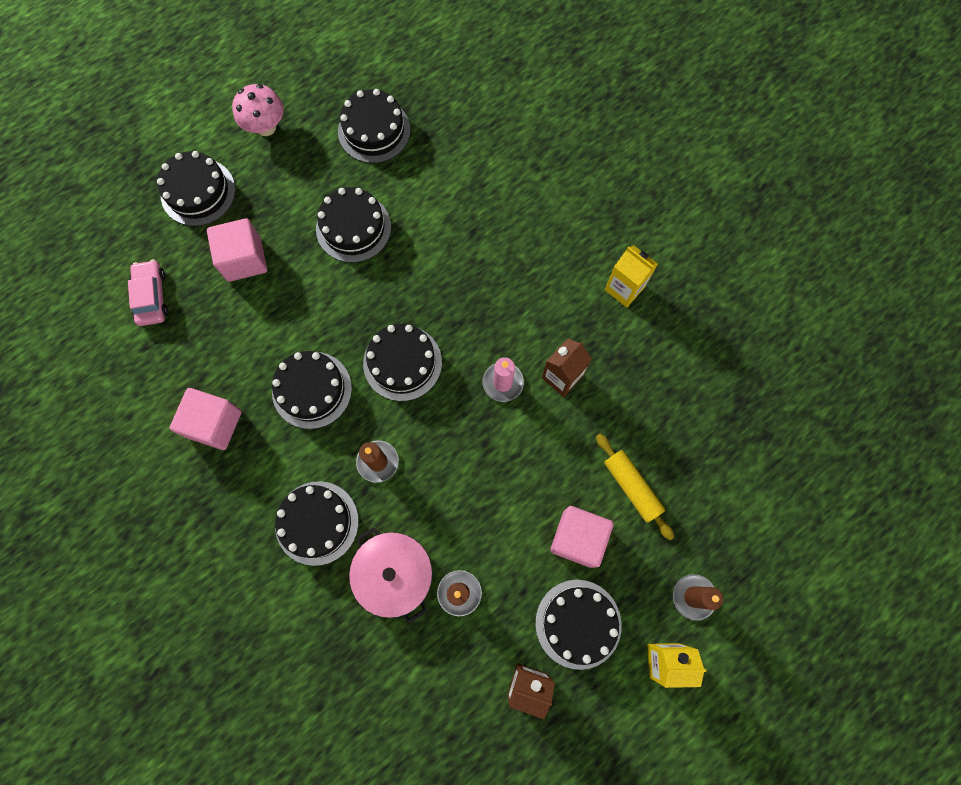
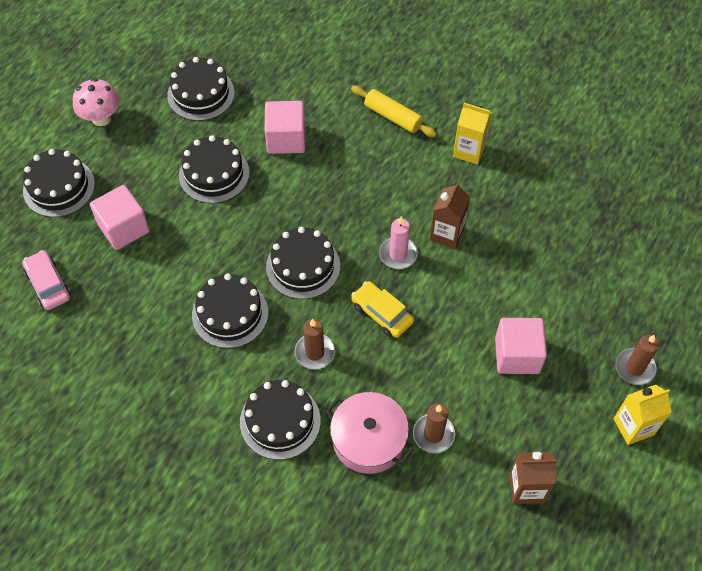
camera: 20 degrees left, 15 degrees down
pink cube [170,388,242,450] -> pink cube moved to [265,101,305,154]
black cake [535,580,622,670] -> none
yellow rolling pin [596,434,674,540] -> yellow rolling pin moved to [351,85,437,137]
none -> yellow car [351,281,414,338]

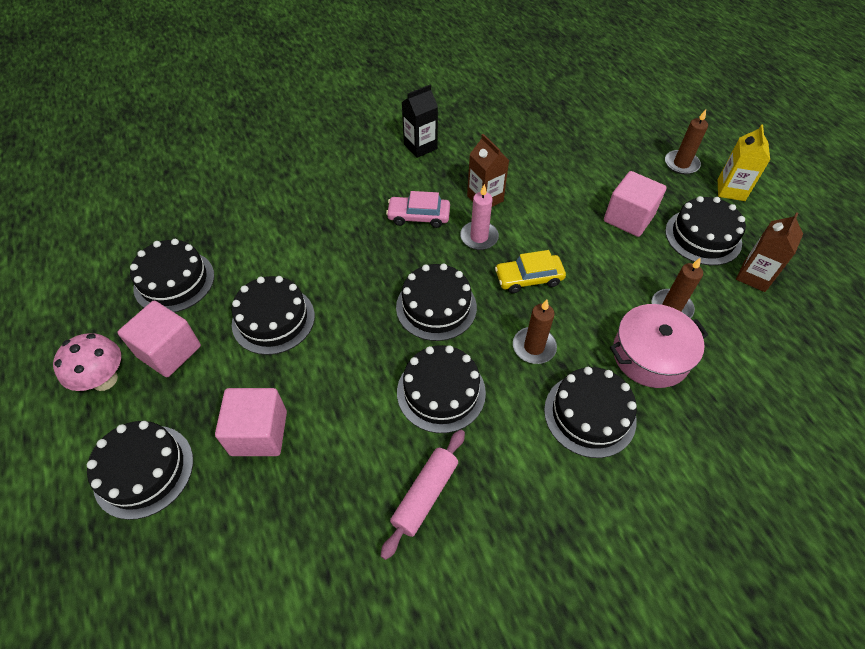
camera: 55 degrees left, 5 degrees down
pink car [22,250,71,310] -> pink car moved to [386,191,450,228]
pink cube [265,101,305,154] -> pink cube moved to [117,301,201,377]
yellow rolling pin [351,85,437,137] -> none
yellow carton [453,103,492,165] -> black carton [401,85,438,158]
none -> pink rolling pin [381,430,465,560]
none -> black cake [665,196,746,265]

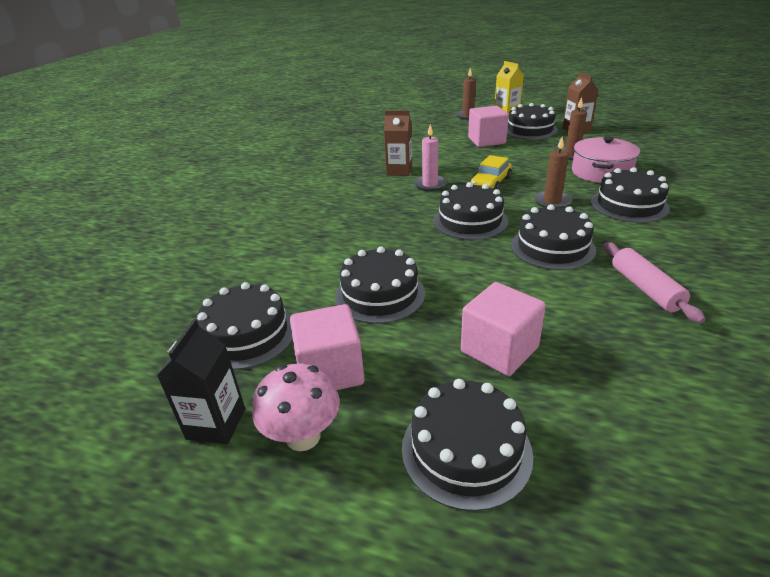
camera: 45 degrees left, 20 degrees down
pink car [386,191,450,228] -> none
black carton [401,85,438,158] -> black carton moved to [157,319,245,444]

